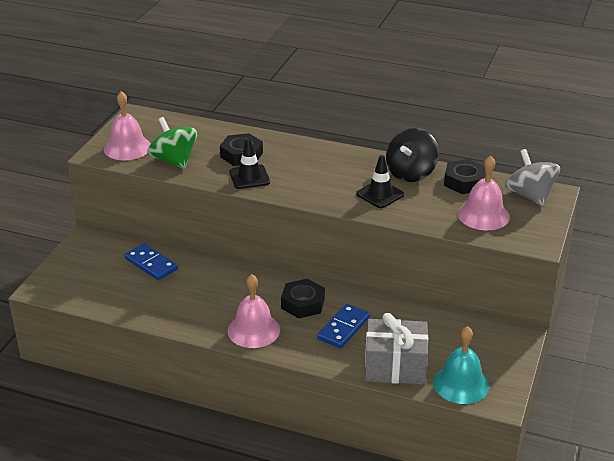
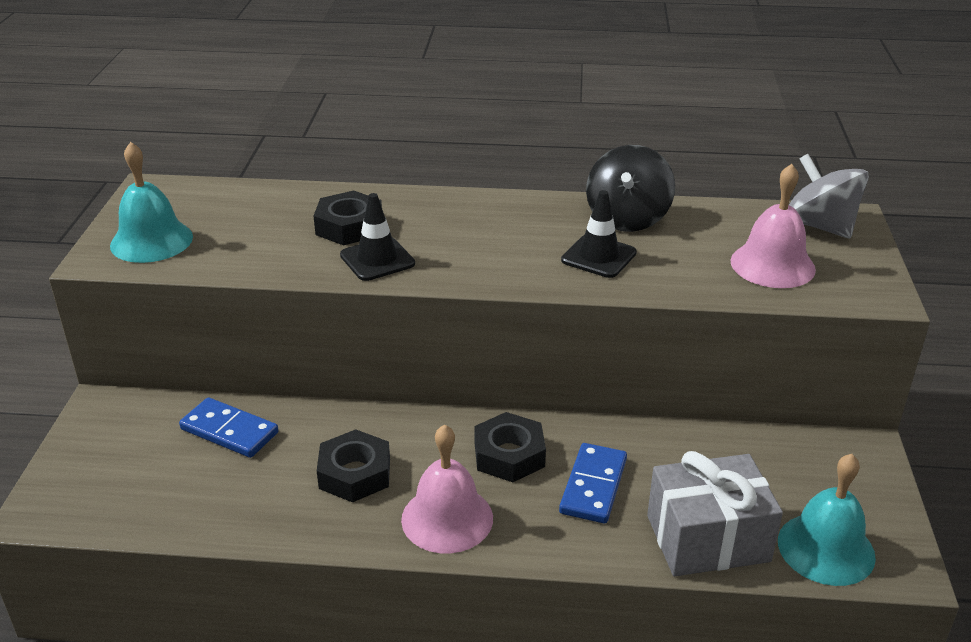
camera: 15 degrees left, 0 degrees up
pink bell [104,91,151,160] -> turquoise bell [110,142,193,263]
green spinning top [147,117,197,169] -> none
black nut [444,159,486,194] -> black nut moved to [317,429,390,502]

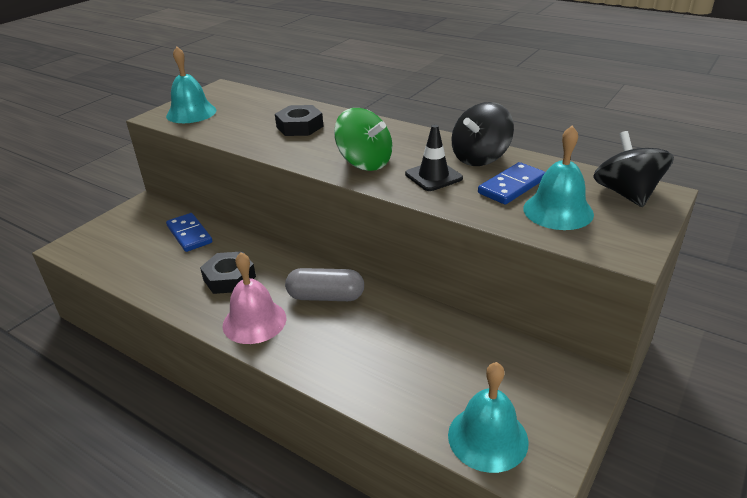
camera: 30 degrees right, 0 degrees up
black traffic cone [340,193,415,281] -> none
black nut [474,412,546,482] -> grey capsule [285,268,364,301]
blue domino [559,443,627,524] -> blue domino moved to [478,162,545,205]
grey gift [647,451,783,576] -> none
pink bell [730,164,816,288] -> turquoise bell [523,126,594,230]
grey spinning top [789,154,869,238] -> black spinning top [593,131,674,207]
none -> green spinning top [334,108,392,171]

